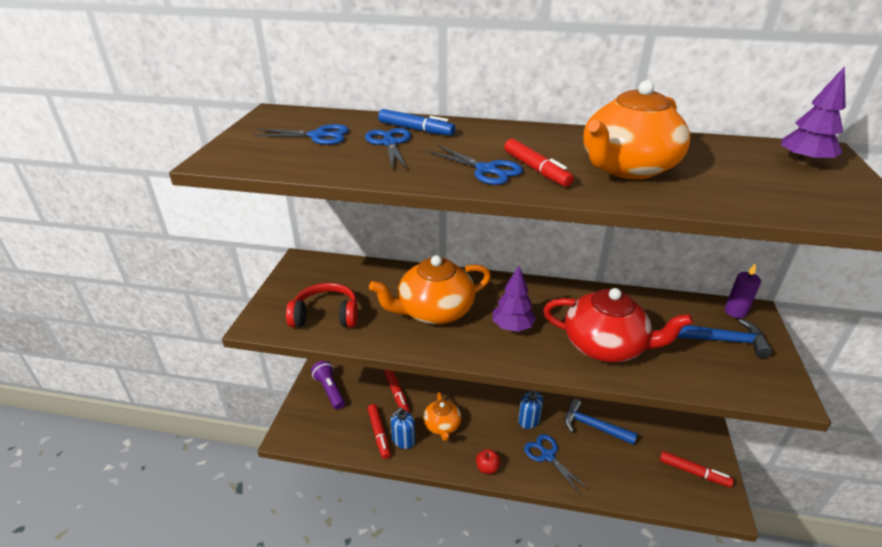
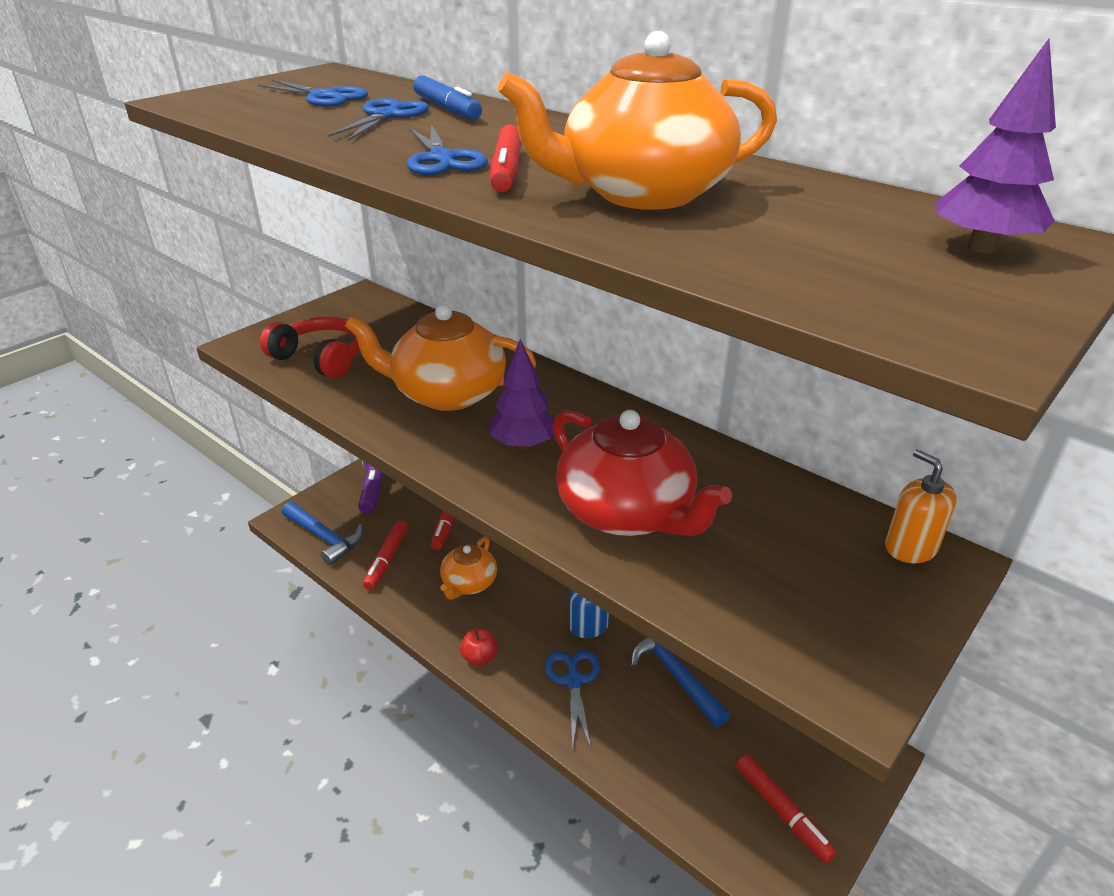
camera: 30 degrees right, 0 degrees up
blue soap dispenser [390,407,415,449] -> none
blue hammer [677,319,773,358] -> blue hammer moved to [282,502,363,566]
purple candle [724,263,761,318] -> orange soap dispenser [885,449,957,563]

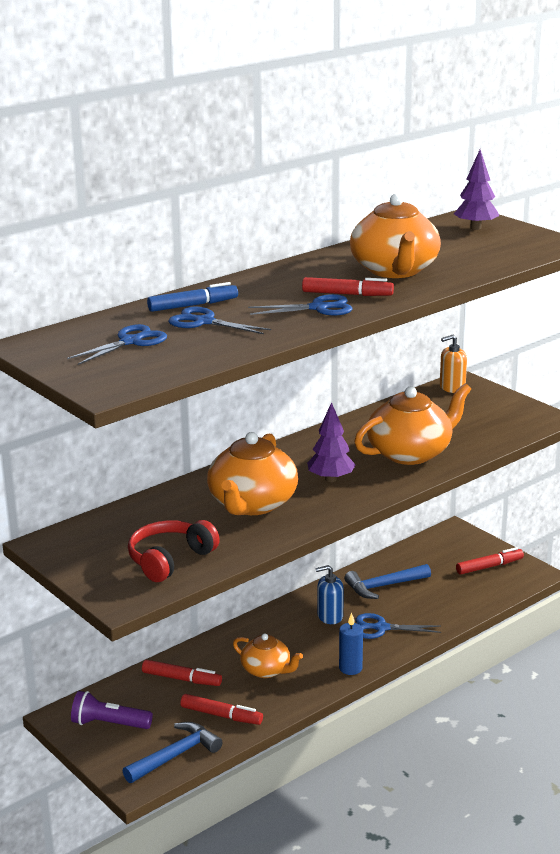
camera: 80 degrees left, 10 degrees down
red apple [460,629,498,666] -> blue candle [339,612,363,675]
red teapot [553,410,732,536] -> orange teapot [354,383,471,465]

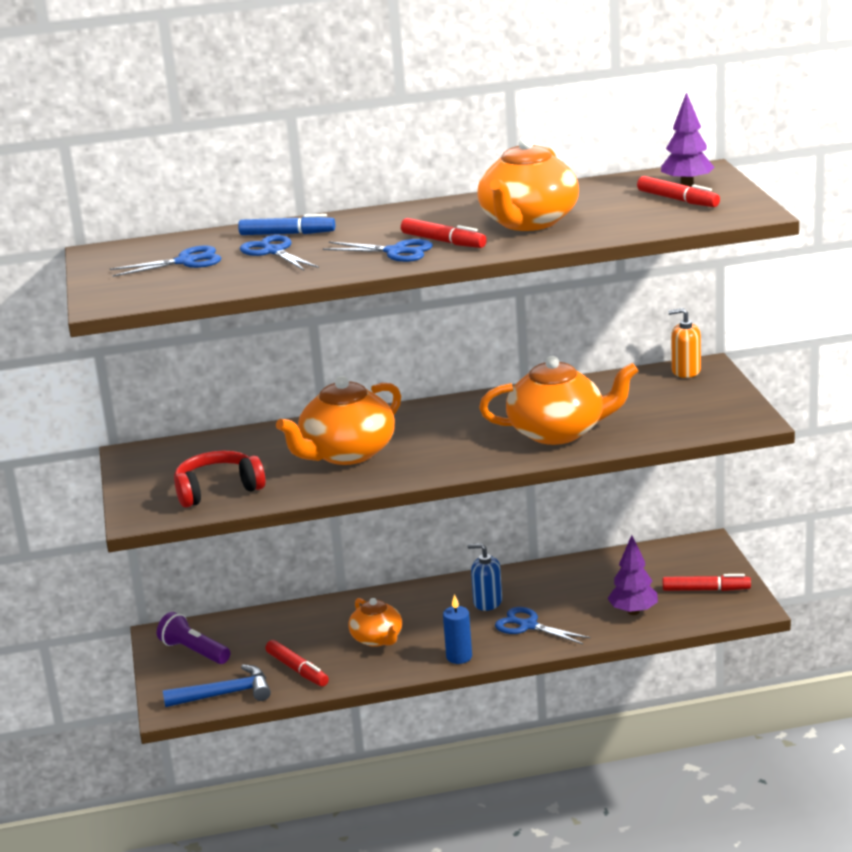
camera: 30 degrees right, 0 degrees up
red marker [142,660,222,686] -> red marker moved to [637,176,720,207]
purple tree [307,402,355,482] -> purple tree moved to [607,535,658,615]
blue hammer [345,564,431,599] -> none

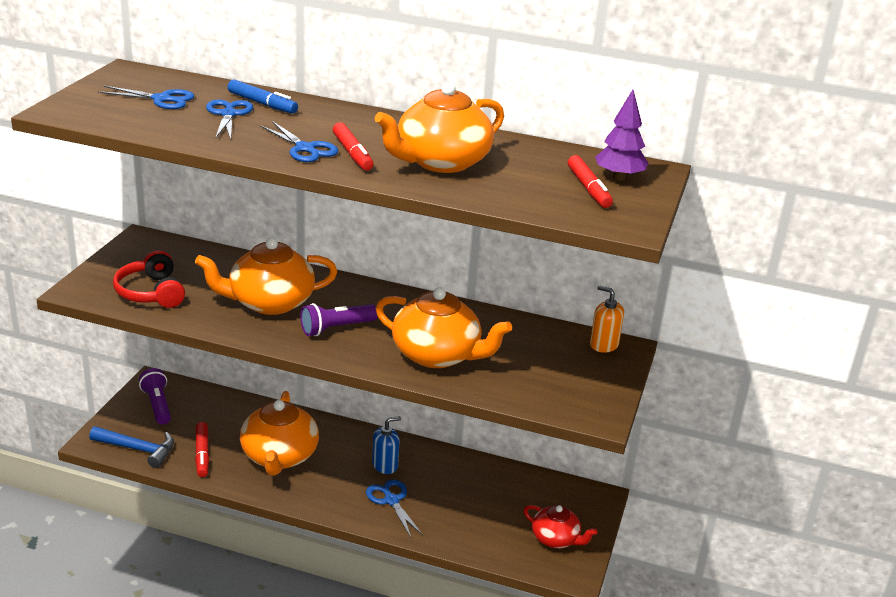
camera: 25 degrees right, 5 degrees up
red headphones [174,451,265,508] -> red headphones turned 120 degrees counterclockwise [113,250,185,308]
orange teapot [348,598,402,647] -> orange teapot [240,391,319,476], size x1.70
blue candle [443,594,472,664] -> none
blue soap dispenser [468,543,502,611] -> blue soap dispenser turned 105 degrees clockwise [372,416,401,474]
purple tree [607,535,658,615] -> none
red marker [663,574,751,591] -> red teapot [524,505,598,548]
none -> purple flashlight [300,303,378,336]

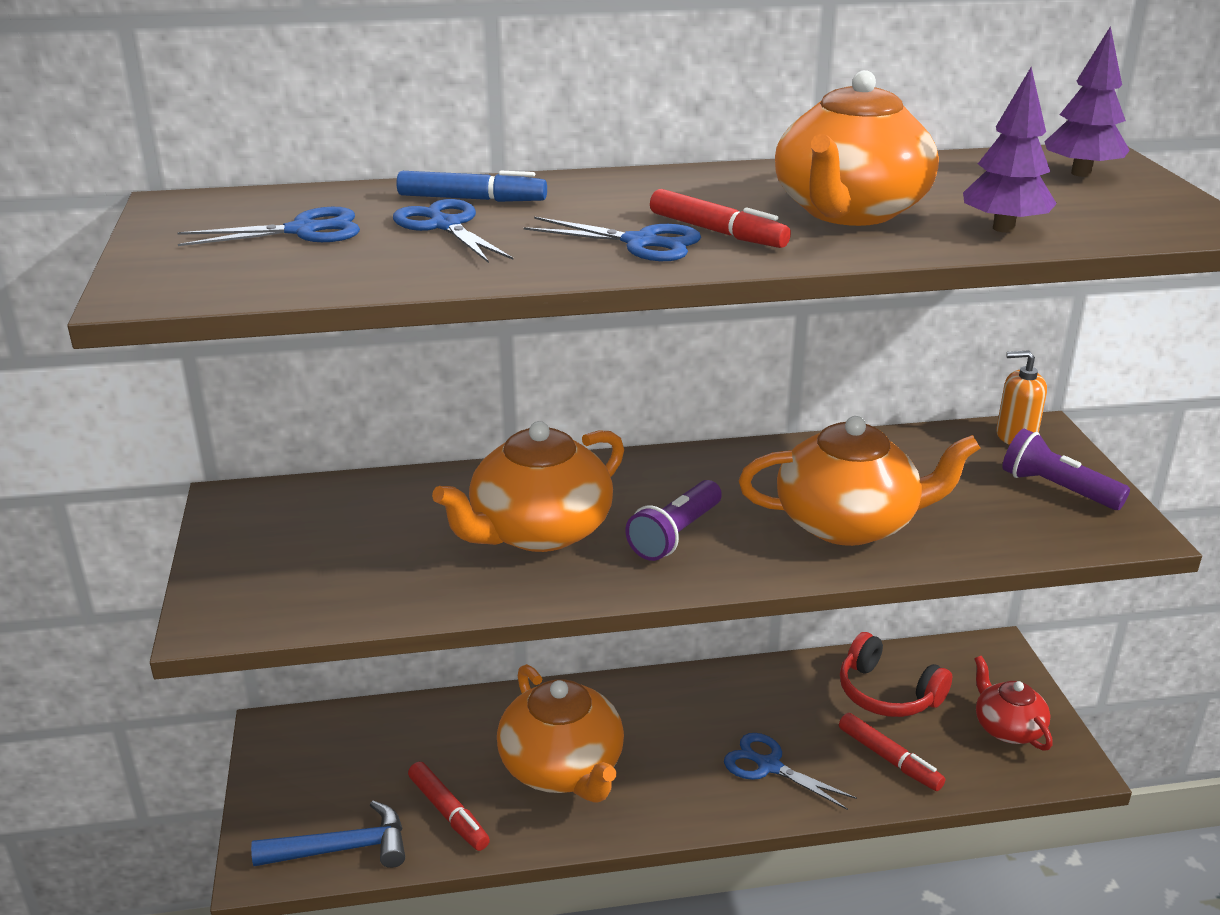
camera: 25 degrees left, 0 degrees up
red headphones [113,250,185,308] -> red headphones moved to [840,632,952,717]
purple flashlight [139,368,171,425] -> purple flashlight moved to [1002,429,1130,510]
blue soap dispenser [372,416,401,474] -> none
red teapot [524,505,598,548] -> red teapot turned 120 degrees counterclockwise [975,656,1053,751]
red marker [568,155,613,208] -> red marker moved to [839,713,945,791]
none -> purple tree [963,67,1057,233]

